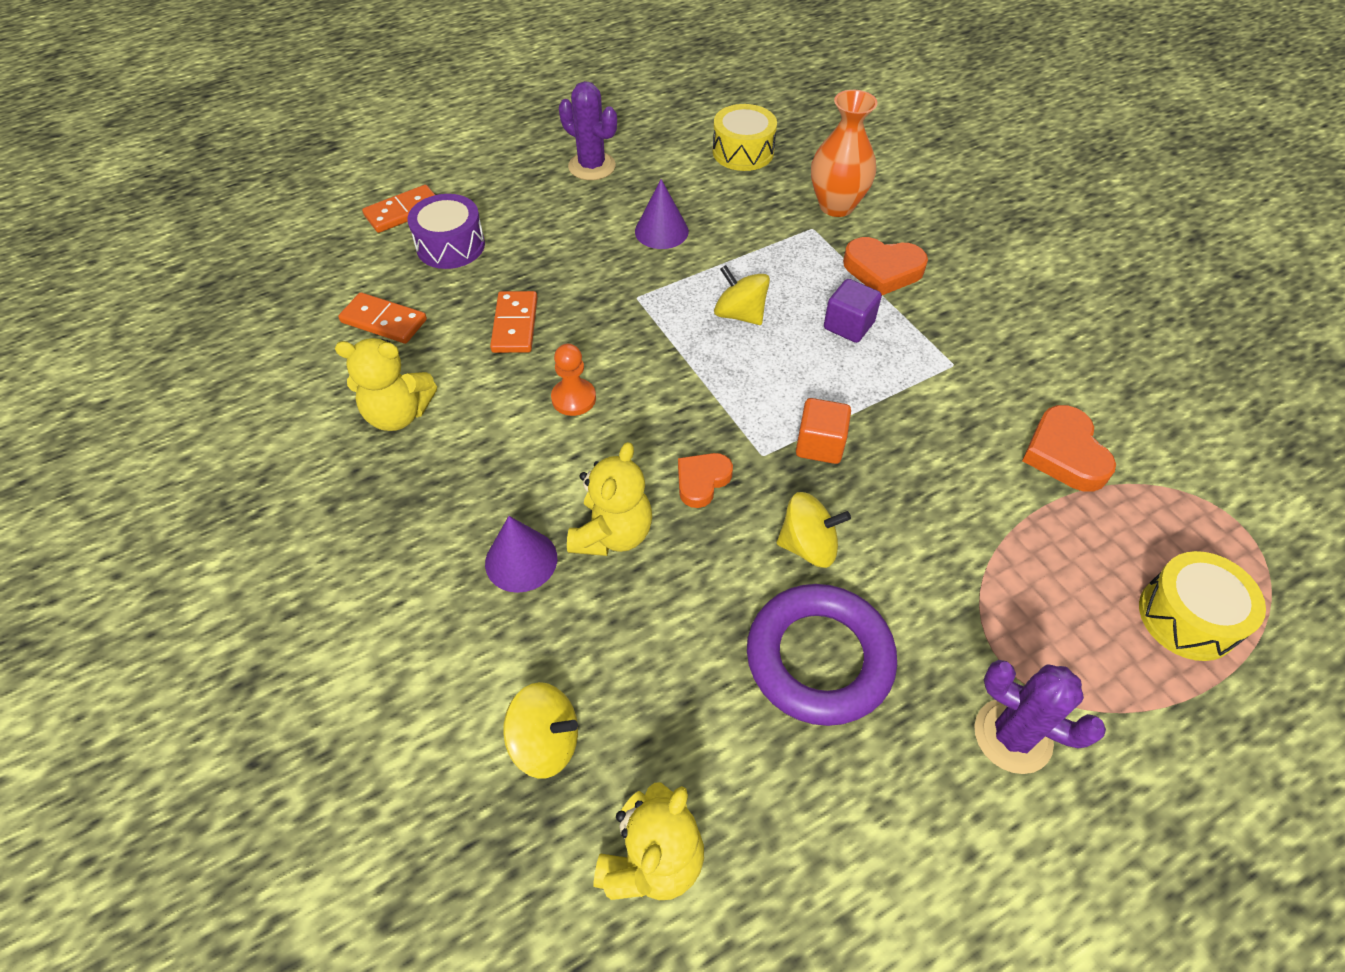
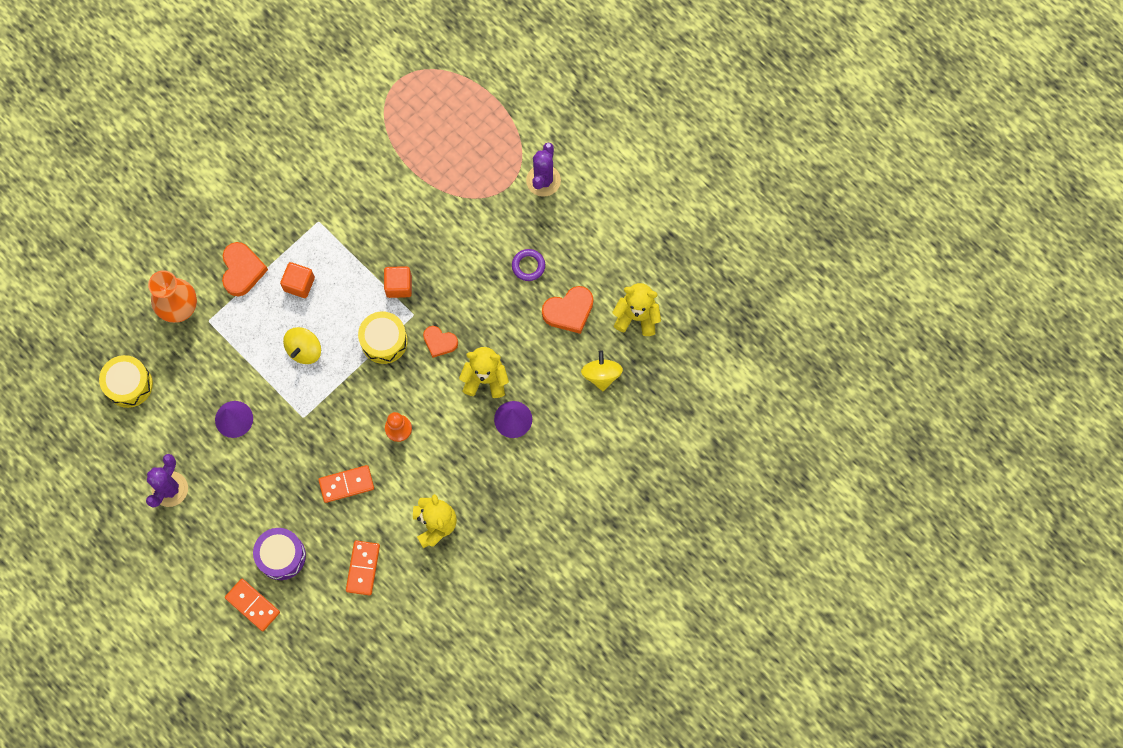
camera: 105 degrees left, 20 degrees up
purple ring [747,584,897,726] -> purple ring [512,249,545,281], size x0.47
yellow spinning top [777,492,851,568] -> none
purple cube [824,279,882,343] -> orange cube [280,262,315,298]
orange heart [1022,405,1116,492] -> orange heart moved to [542,286,593,334]
yellow drum [1139,551,1266,661] -> yellow drum moved to [358,312,408,364]

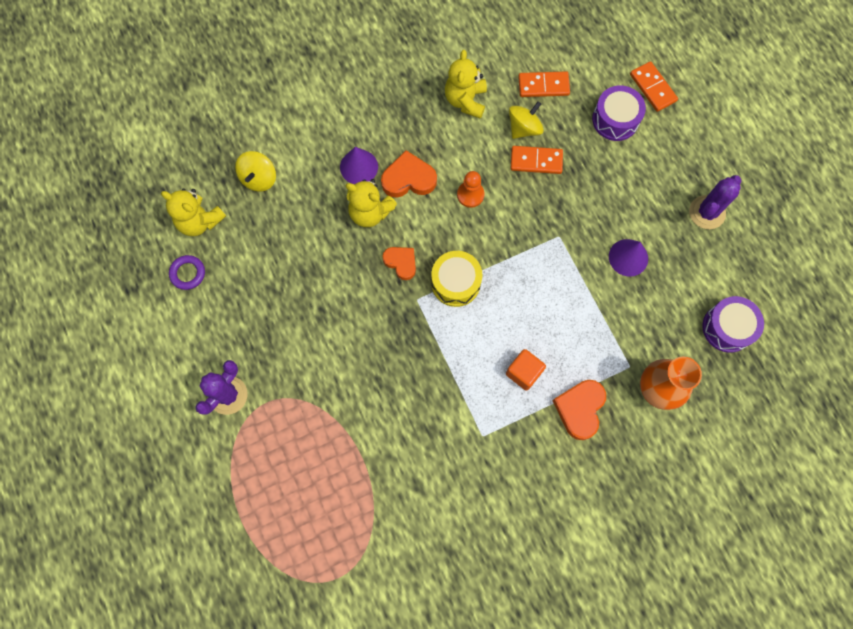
camera: 160 degrees left, 0 degrees up
yellow drum [99,355,153,408] -> purple drum [702,296,764,353]
yellow spinning top [283,327,321,364] -> yellow spinning top moved to [509,102,544,139]
orange domino [346,540,380,596] -> orange domino turned 60 degrees clockwise [518,71,570,97]
orange cube [384,266,412,298] -> none
purple ring [512,249,545,281] -> purple ring moved to [169,255,205,290]
orange heart [542,286,593,334] -> orange heart moved to [381,150,437,198]

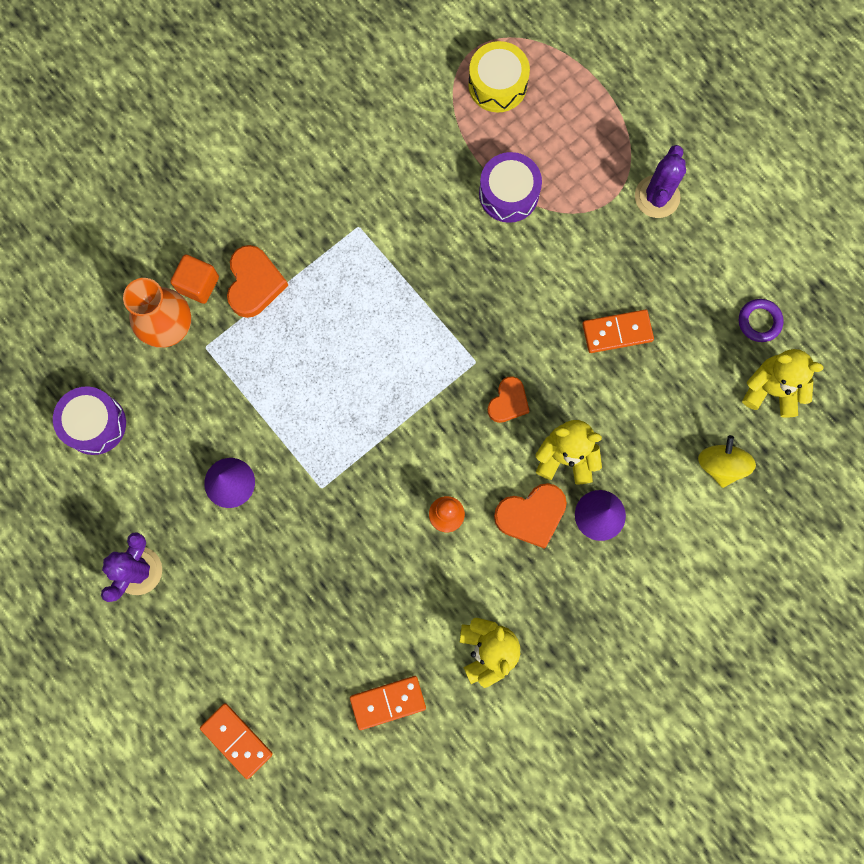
camera: 165 degrees right, 5 degrees up
orange heart [382,247,416,280] -> orange heart turned 90 degrees counterclockwise [487,376,529,423]
yellow drum [431,251,482,307] -> yellow drum moved to [468,41,530,112]
orange cube [506,349,546,391] -> orange cube moved to [170,254,219,304]
yellow spinning top [509,102,544,139] -> none
orange domino [511,146,563,174] -> orange domino moved to [582,310,654,353]
purple drum [592,85,646,141] -> purple drum moved to [479,152,542,223]

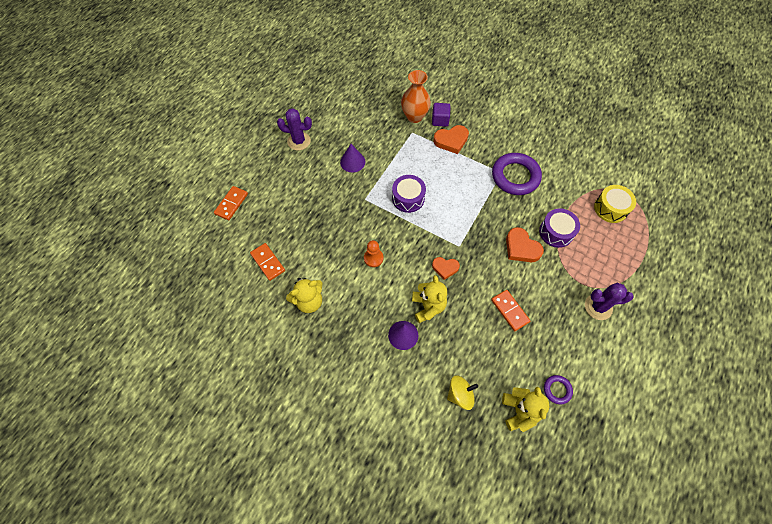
camera: 70 degrees right, 15 degrees down
purple drum [53,386,126,455] -> purple drum moved to [392,175,426,213]
orange cube [170,254,219,304] -> purple cube [432,103,450,127]
orange heart [494,483,567,549] -> orange heart moved to [506,227,544,262]
none -> purple ring [492,153,542,195]

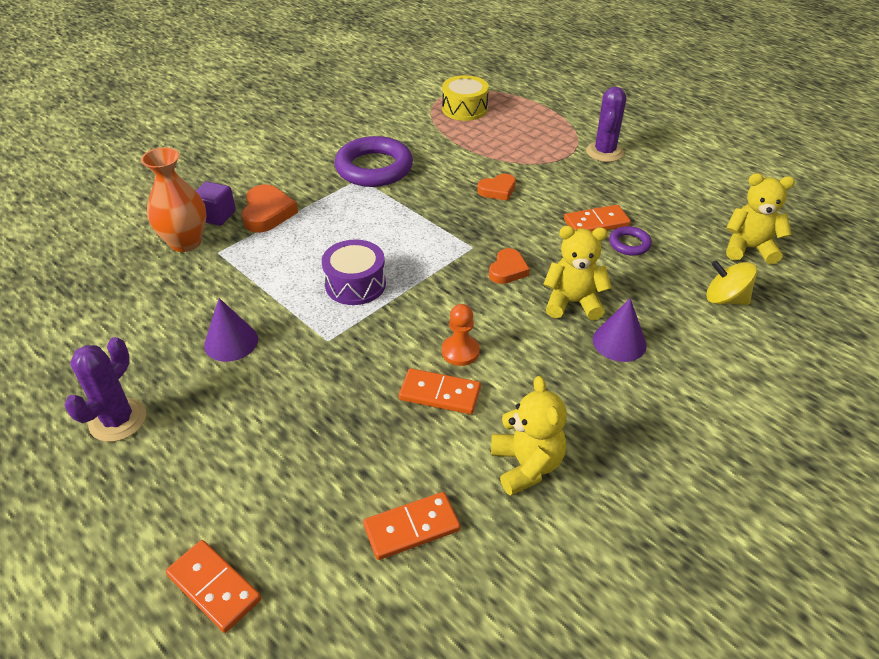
camera: 75 degrees left, 20 degrees down
yellow spinning top [447,375,478,410] -> yellow spinning top turned 60 degrees counterclockwise [706,261,757,305]
orange heart [506,227,544,262] -> orange heart [477,174,516,201], size x0.67
purple drum [539,208,580,248] -> none
purple ring [544,375,573,404] -> purple ring moved to [609,226,652,256]
none -> orange domino [399,368,481,414]

